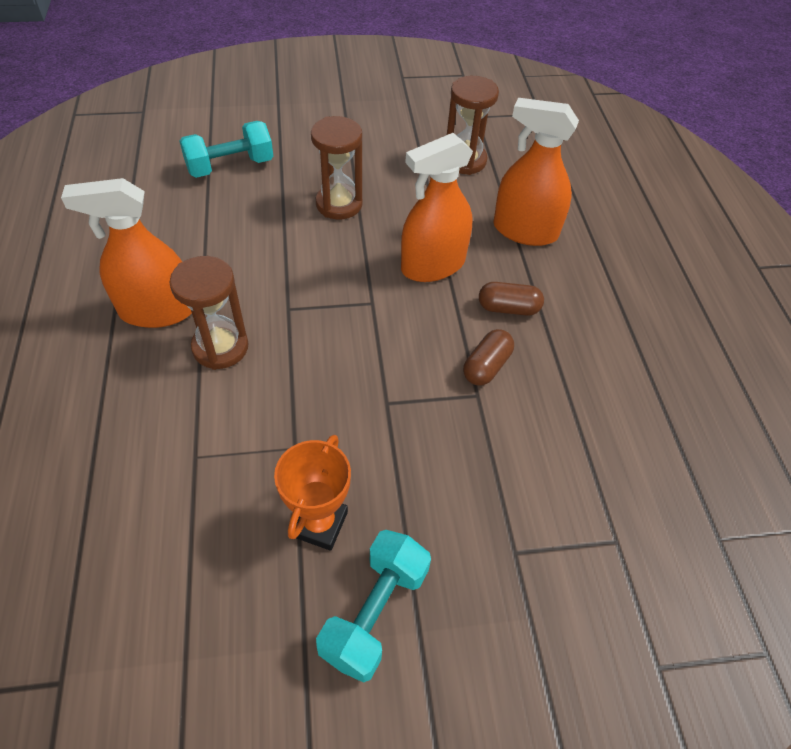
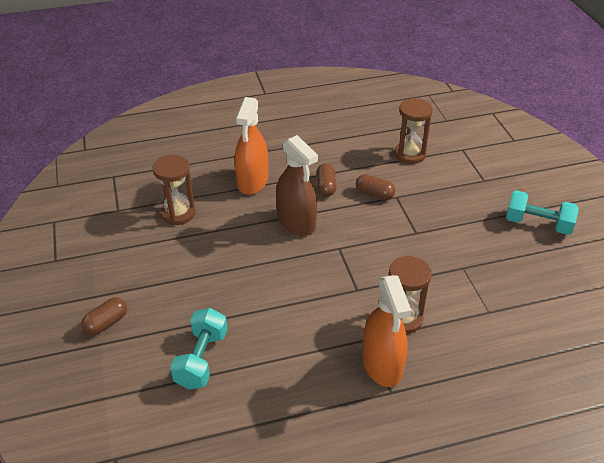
camera: 95 degrees left, 10 degrees down
turquoise dumbbell [180,121,273,178] -> turquoise dumbbell turned 45 degrees clockwise [170,308,227,389]
orange trophy [274,435,351,551] -> none
brown hourglass [311,116,362,219] -> brown hourglass moved to [395,98,433,164]
orange spray bottle [401,133,473,282] -> brown spray bottle [276,135,318,236]
none -> brown capsule [81,297,127,335]

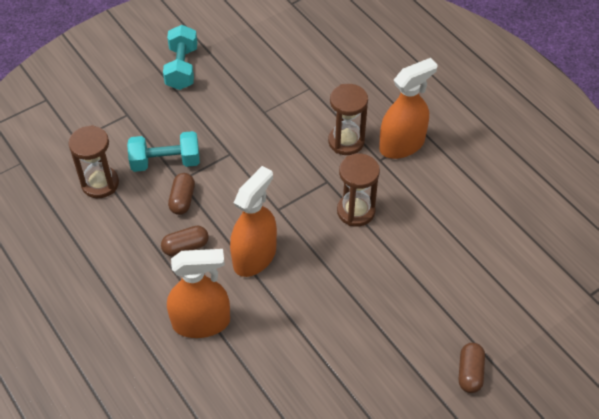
camera: 110 degrees left, 10 degrees up
brown capsule [81,297,127,335] -> brown capsule turned 75 degrees clockwise [459,343,485,393]
brown hourglass [153,155,195,225] -> brown hourglass moved to [337,154,380,227]
turquoise dumbbell [170,308,227,389] -> turquoise dumbbell moved to [127,131,200,172]
brown spray bottle [276,135,318,236] -> orange spray bottle [230,166,277,277]

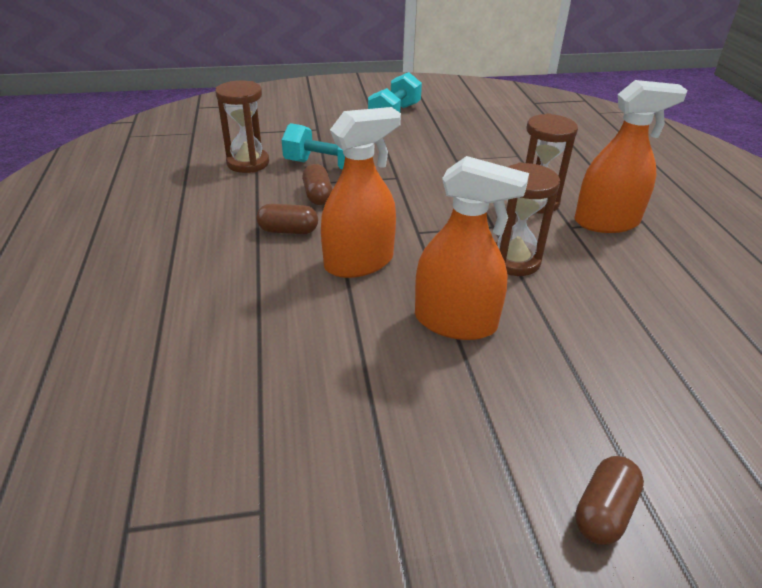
camera: 25 degrees right, 15 degrees down
orange spray bottle [167,249,230,338] -> orange spray bottle moved to [415,156,529,340]
brown capsule [168,173,195,215] -> brown capsule turned 45 degrees counterclockwise [302,164,333,205]

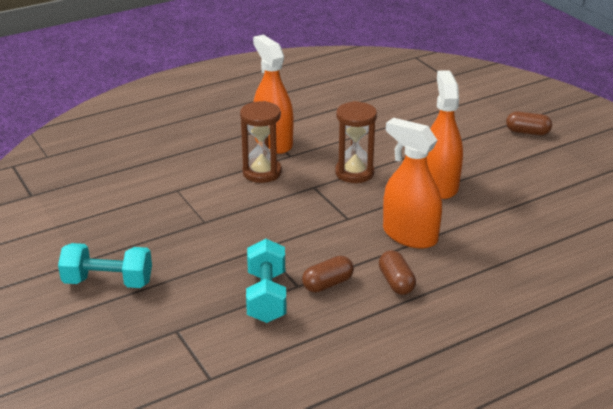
camera: 110 degrees left, 5 degrees down
brown hourglass [215,80,269,173] -> none

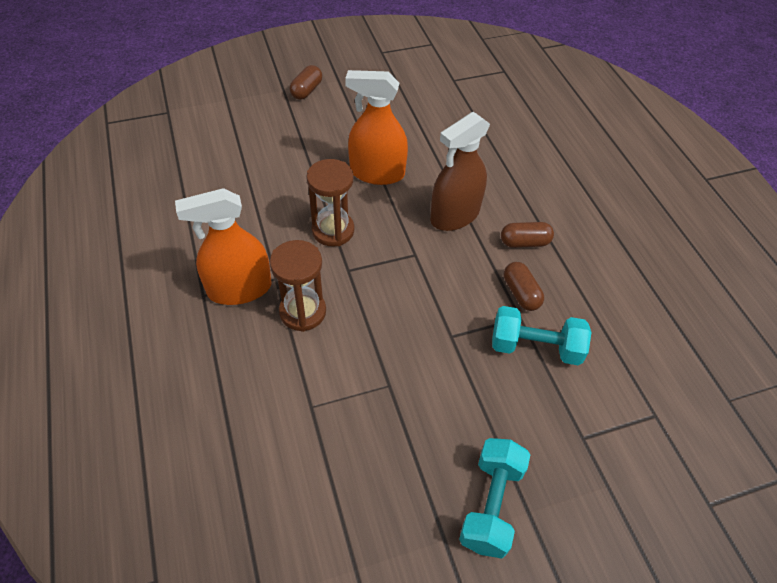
camera: 80 degrees left, 20 degrees up
orange spray bottle [383,118,442,249] -> brown spray bottle [430,112,490,231]

